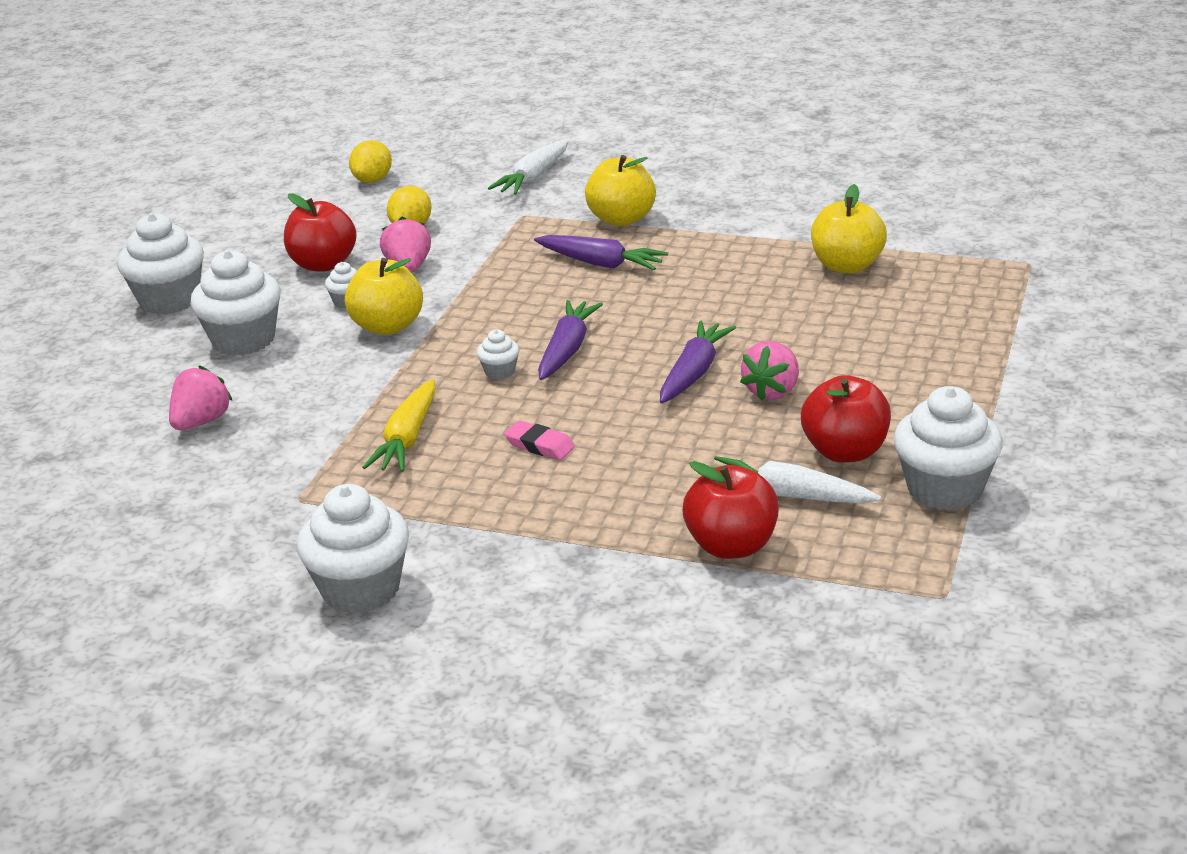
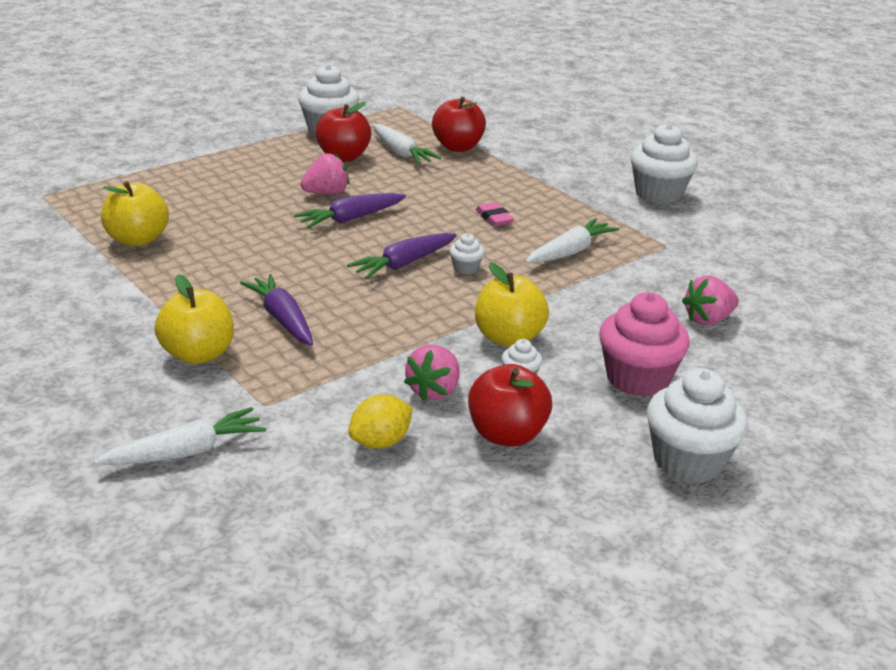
camera: 150 degrees left, 0 degrees up
white cupcake [190,250,281,356] -> pink cupcake [599,292,690,397]
yellow lemon [349,140,392,183] -> none
yellow carrot [362,379,436,472] -> white carrot [525,218,619,263]

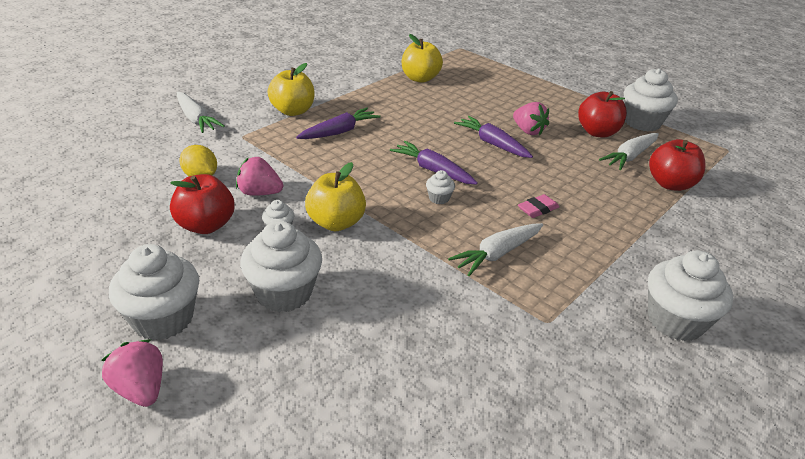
camera: 80 degrees right, 5 degrees up
white carrot [525,218,619,263] -> white carrot turned 105 degrees clockwise [448,223,543,276]
pink cupcake [599,292,690,397] -> white cupcake [240,221,322,312]
pink strawberry [682,276,739,325] -> pink strawberry moved to [101,340,163,407]

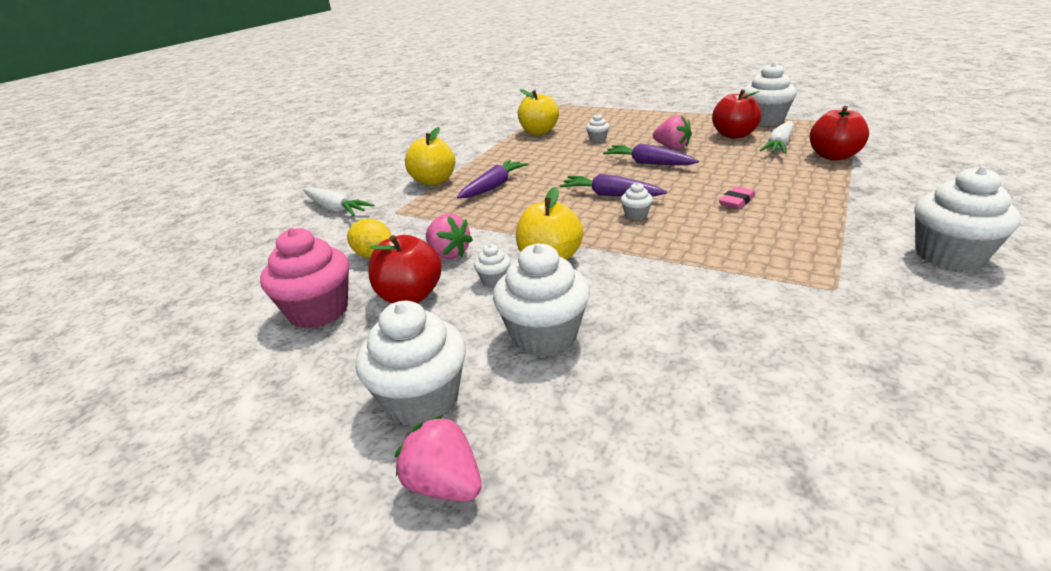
camera: 10 degrees left, 5 degrees down
pink strawberry [236,157,283,196] -> pink strawberry turned 135 degrees counterclockwise [426,214,473,259]
white carrot [448,223,543,276] -> none
none -> pink cupcake [260,228,349,329]
none -> white cupcake [586,113,609,142]

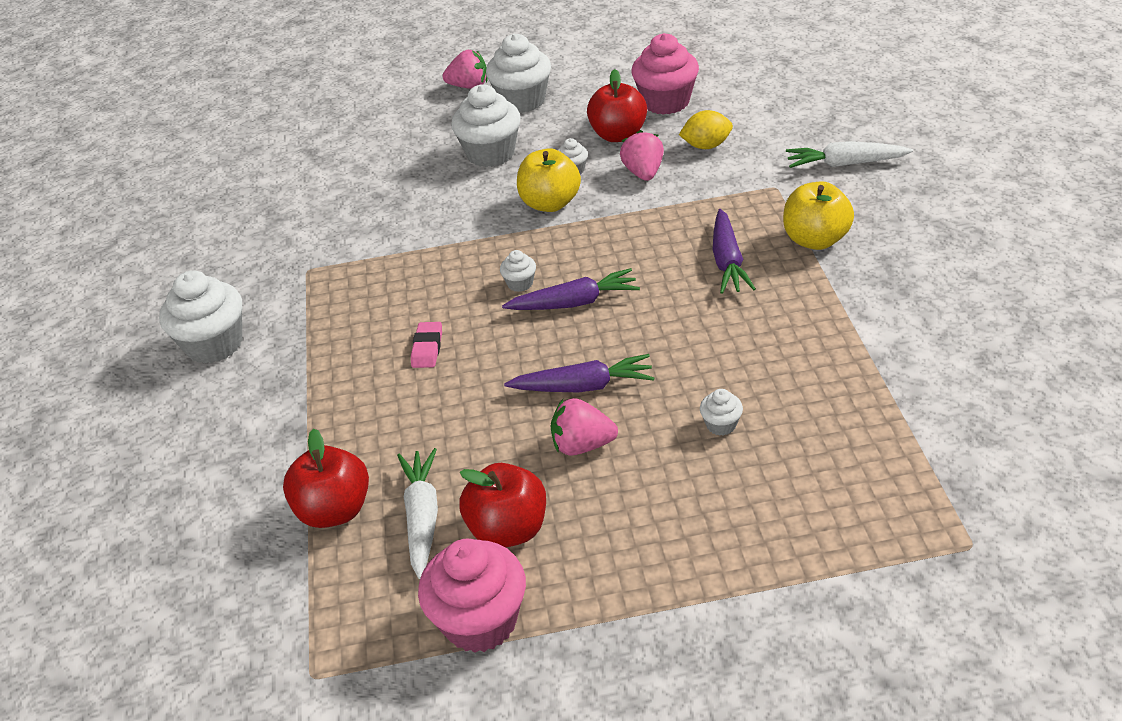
camera: 145 degrees right, 10 degrees up
pink strawberry [426,214,473,259] -> pink strawberry turned 75 degrees clockwise [620,130,664,181]
yellow apple [518,89,559,135] -> none
white cupcake [744,62,797,126] -> pink cupcake [418,539,526,653]

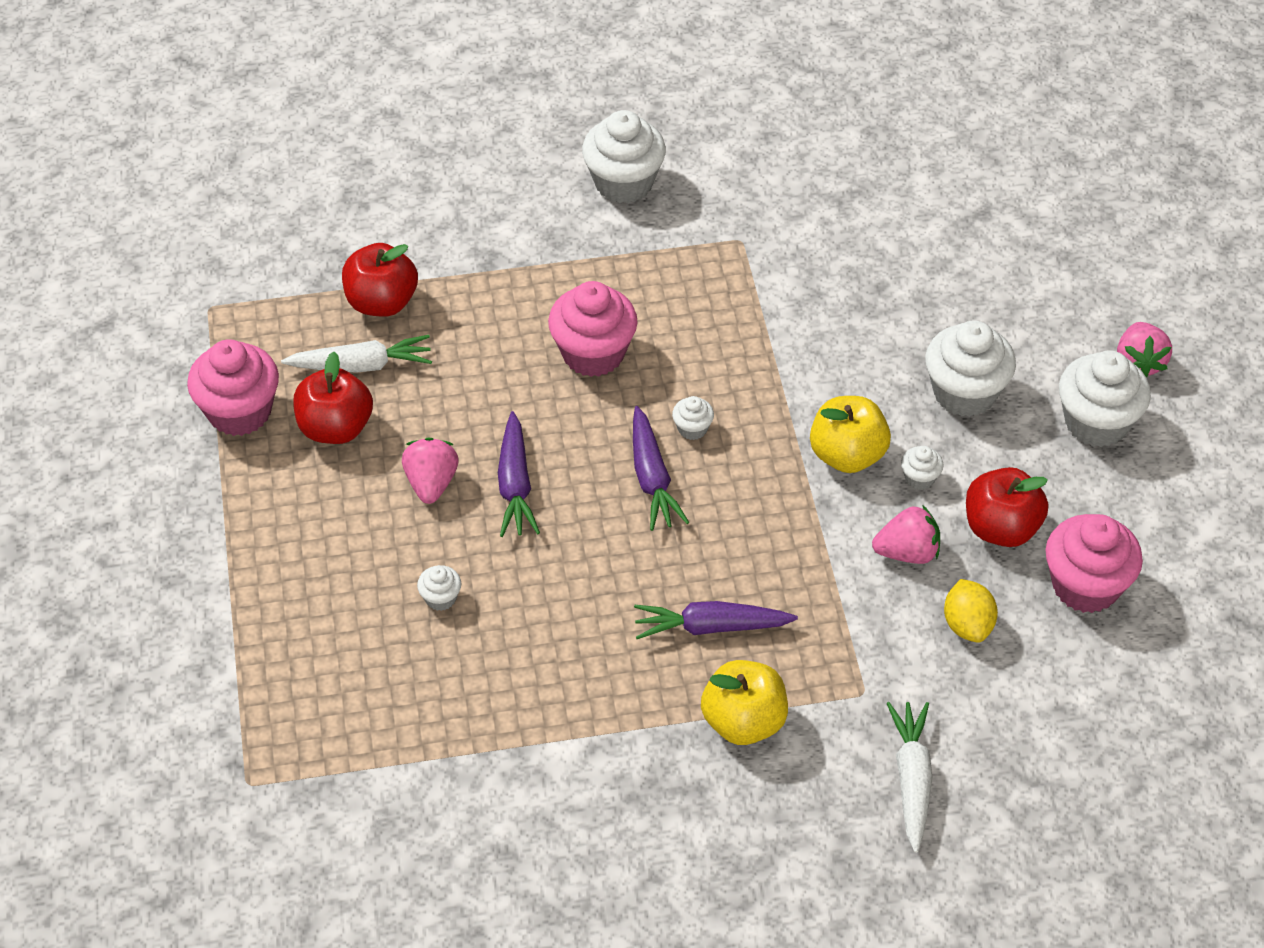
camera: 85 degrees right, 10 degrees up
pink eraser [411,322,442,368] -> pink cupcake [548,281,638,377]

